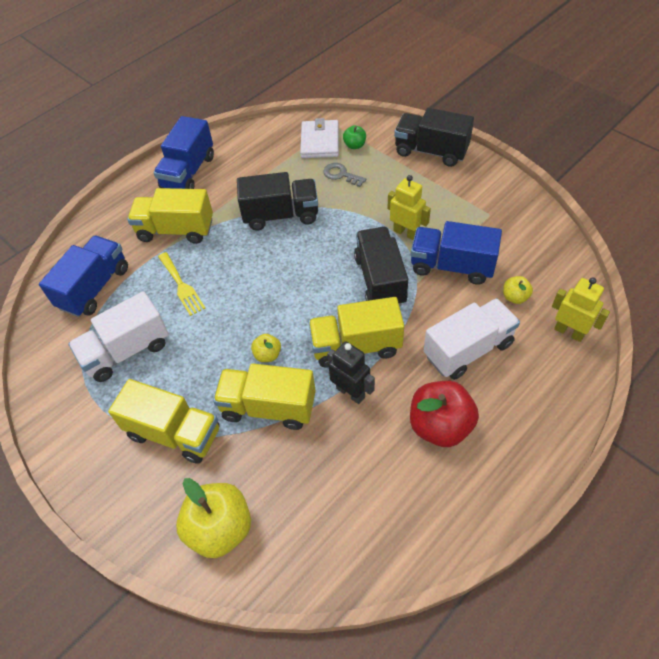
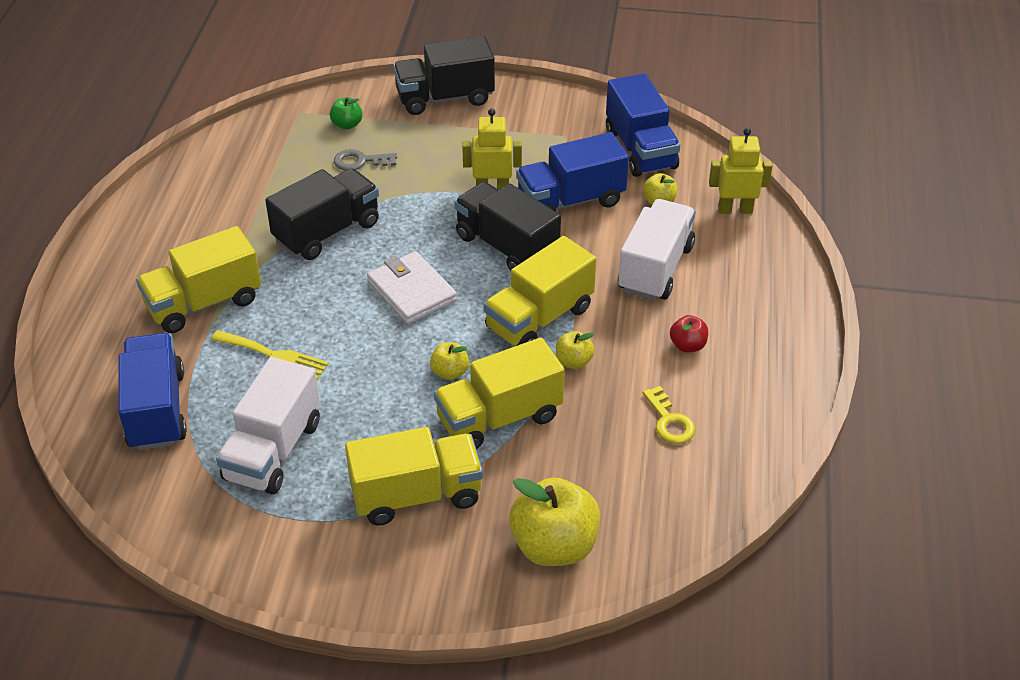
camera: 40 degrees left, 10 degrees down
blue truck [153,116,214,189] -> blue truck moved to [606,73,680,177]
white wallet [300,118,339,158] -> white wallet moved to [367,251,457,324]
black robot [327,341,375,404] -> yellow apple [556,331,595,369]
red apple [410,381,479,447] -> red apple [670,315,708,353], size x0.49
none -> yellow key [642,386,696,444]

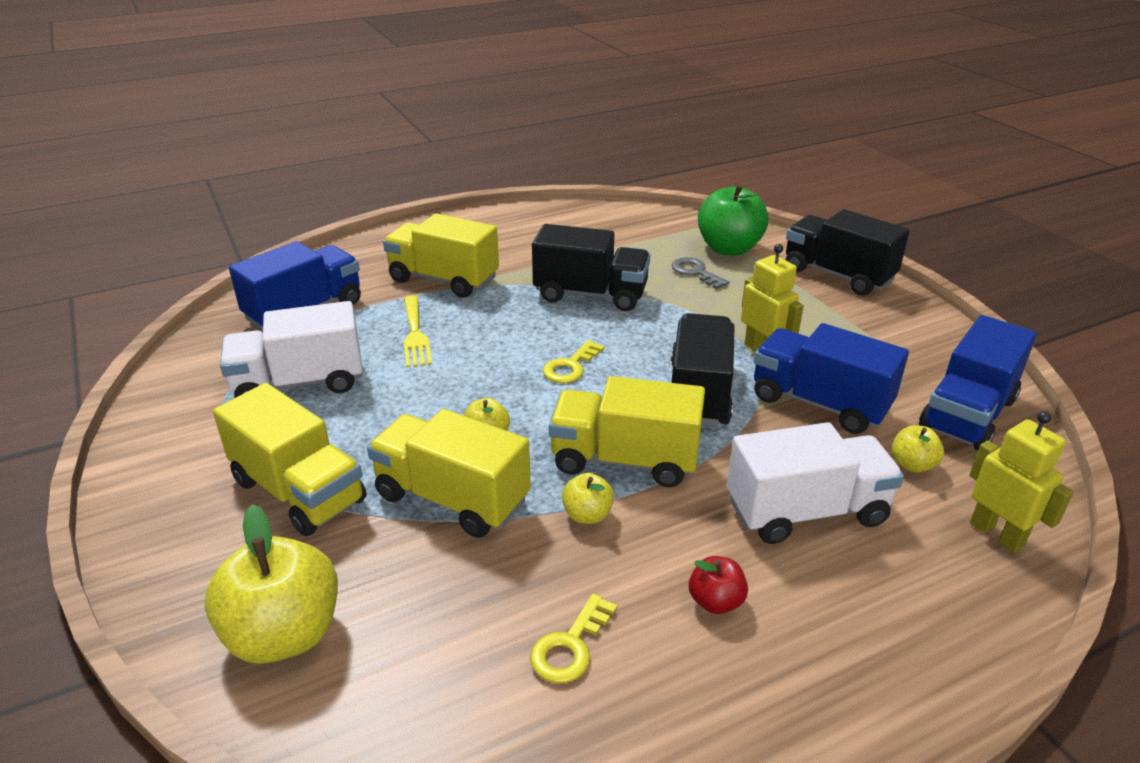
camera: 55 degrees right, 10 degrees down
green apple [330,97,363,130] -> green apple [698,183,769,256], size x2.05
white wallet [367,251,457,324] -> yellow key [543,340,604,383]

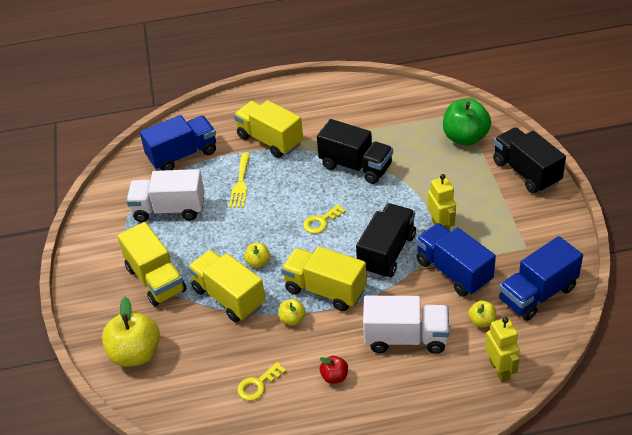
camera: 20 degrees right, 10 degrees up
grey key [671,257,729,289] -> none

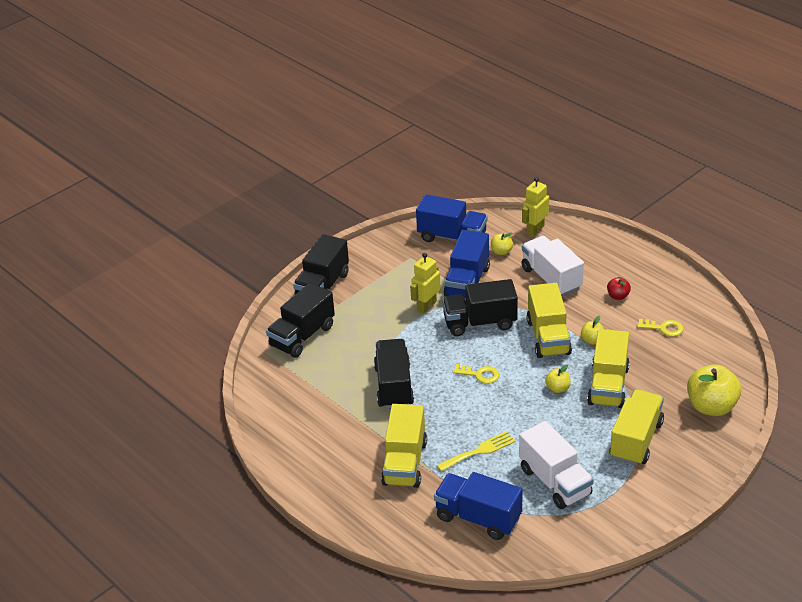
camera: 125 degrees left, 5 degrees down
green apple [443,99,491,146] -> black truck [266,282,335,358]

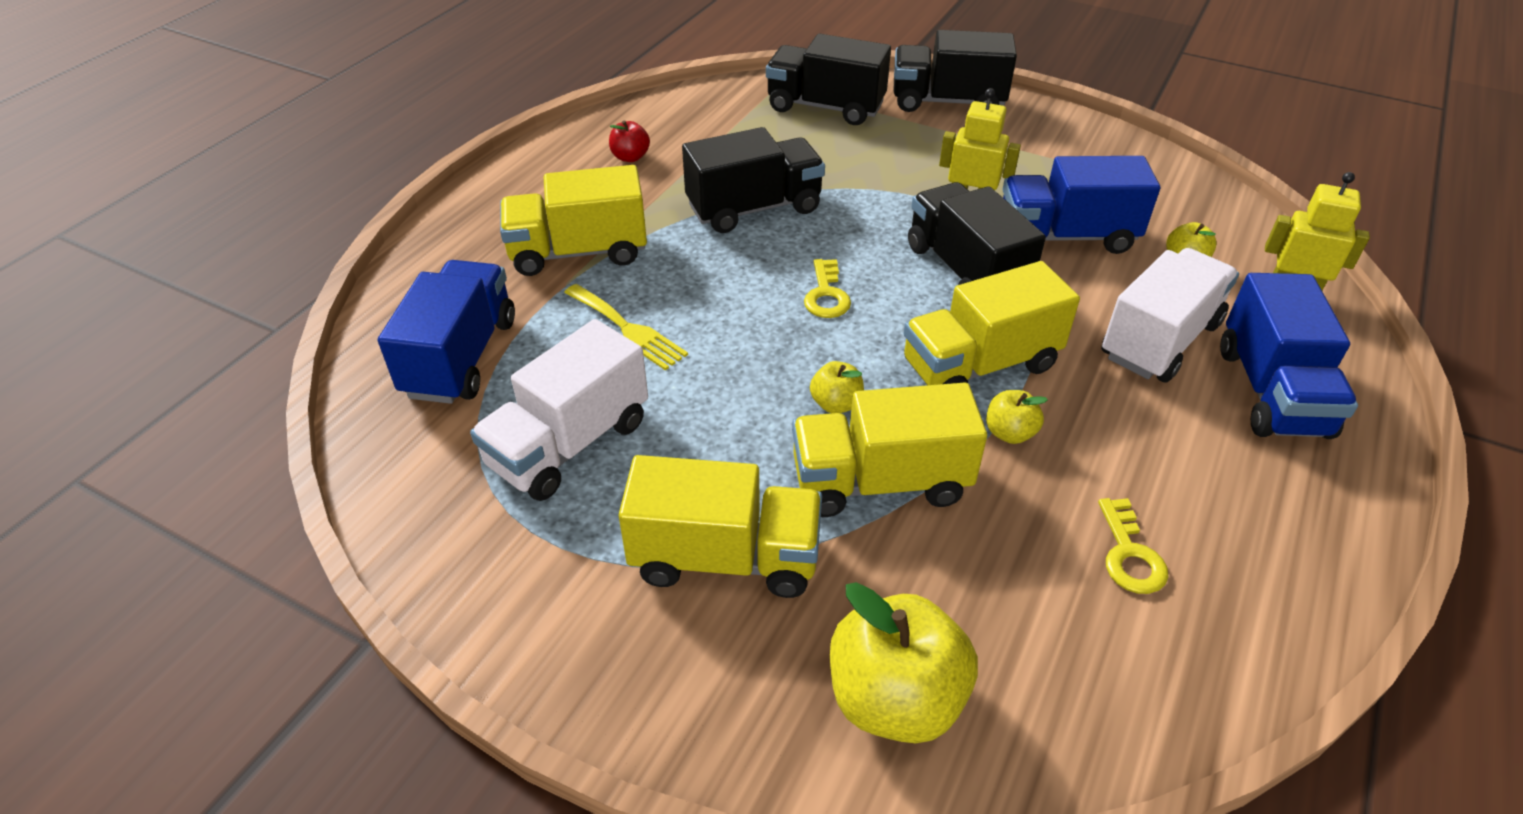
camera: 70 degrees right, 5 degrees up
blue truck [416,194,487,242] -> blue truck moved to [1220,273,1358,439]
red apple [607,277,631,300] -> red apple moved to [609,120,650,162]

